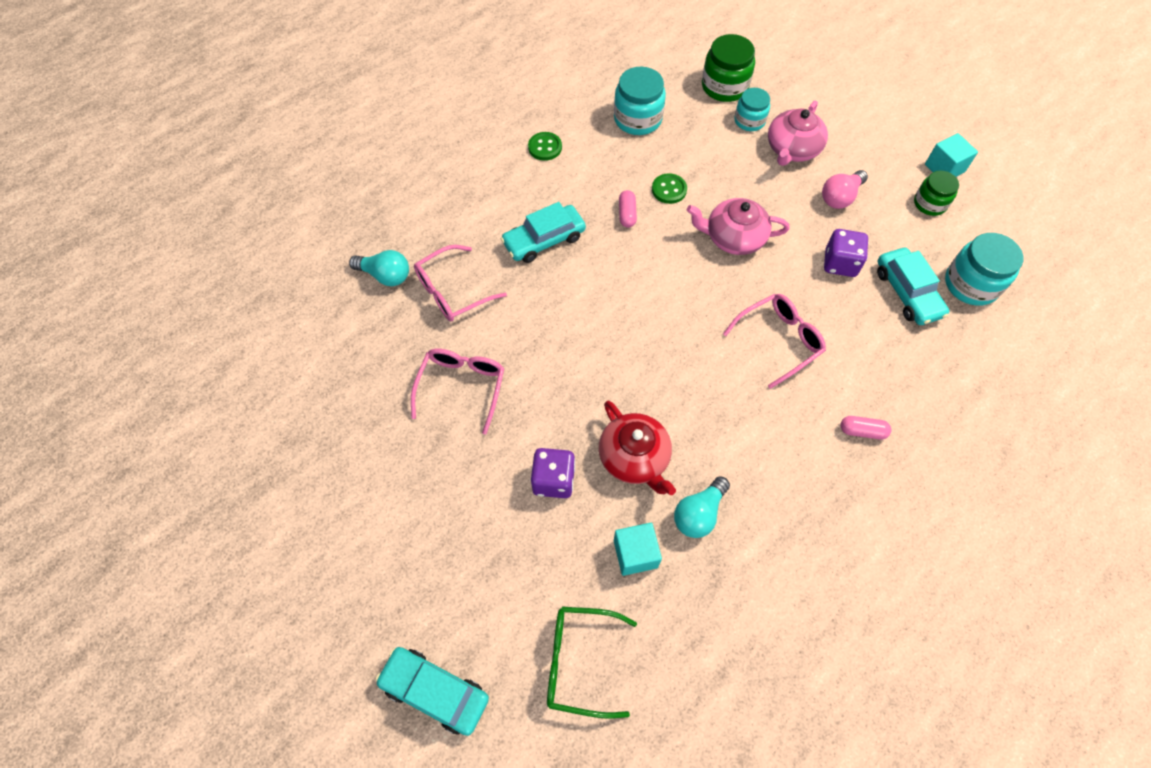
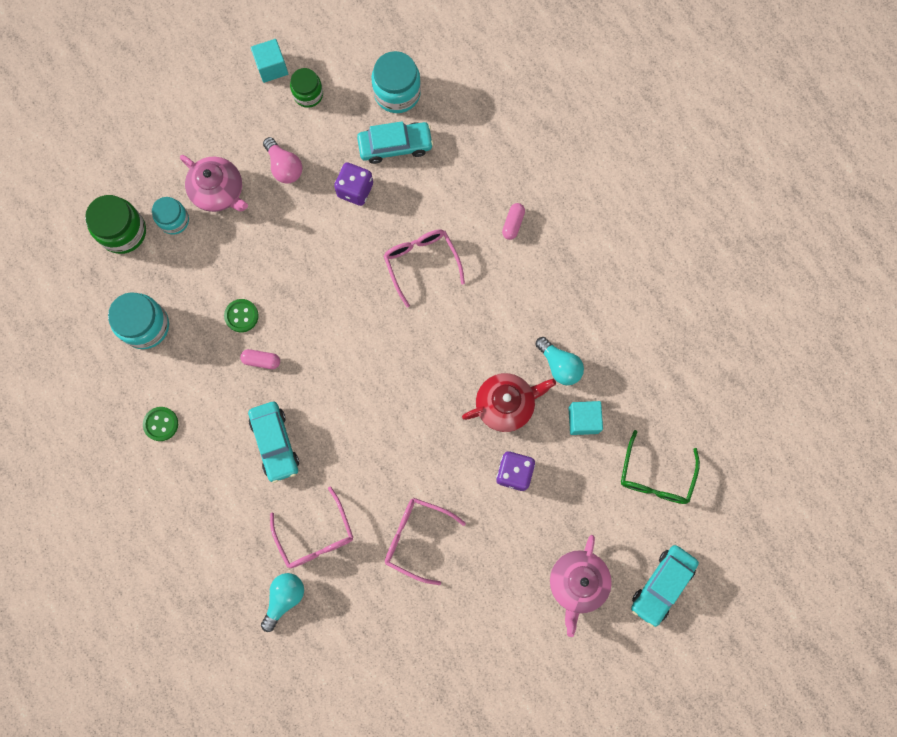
camera: 80 degrees left, 15 degrees up
pink teapot [687,198,790,255] -> pink teapot moved to [550,535,612,637]

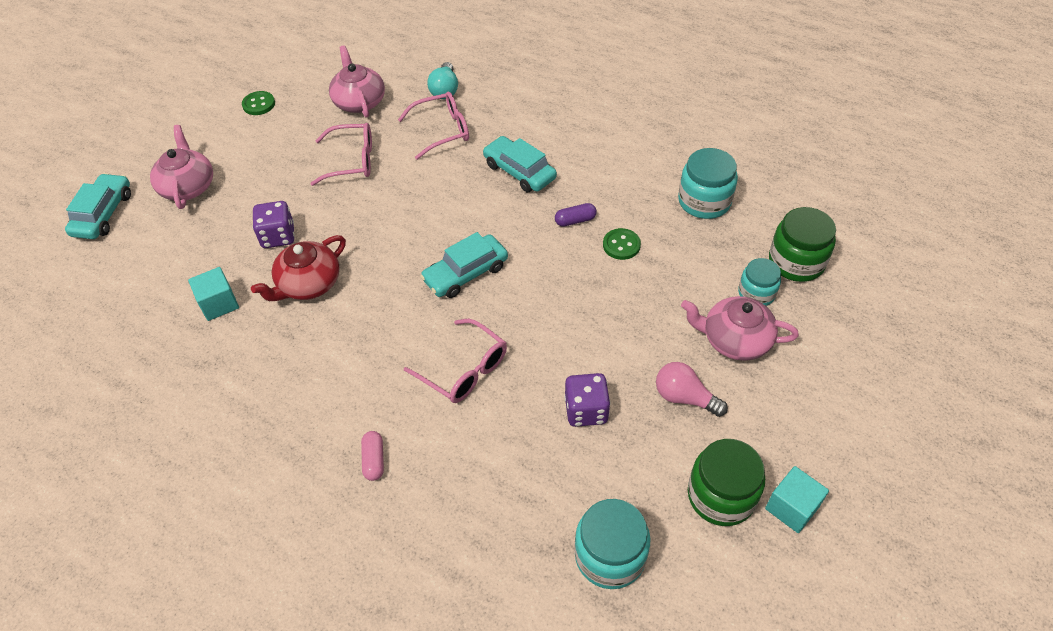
camera: 155 degrees right, 25 degrees down
green button [143,407,178,441] -> green button moved to [242,91,275,115]
pink capsule [240,349,280,369] -> purple capsule [555,203,597,227]
pink glasses [270,487,353,568] -> pink glasses turned 120 degrees clockwise [398,92,469,160]
green jar [290,68,323,108] -> green jar [688,439,765,526], size x1.55
turquoise car [357,121,434,164] -> turquoise car moved to [420,232,508,298]
turquoise light bulb [535,337,584,385] -> none
green glasses [621,430,700,504] -> none
none -> pink teapot [329,45,385,118]

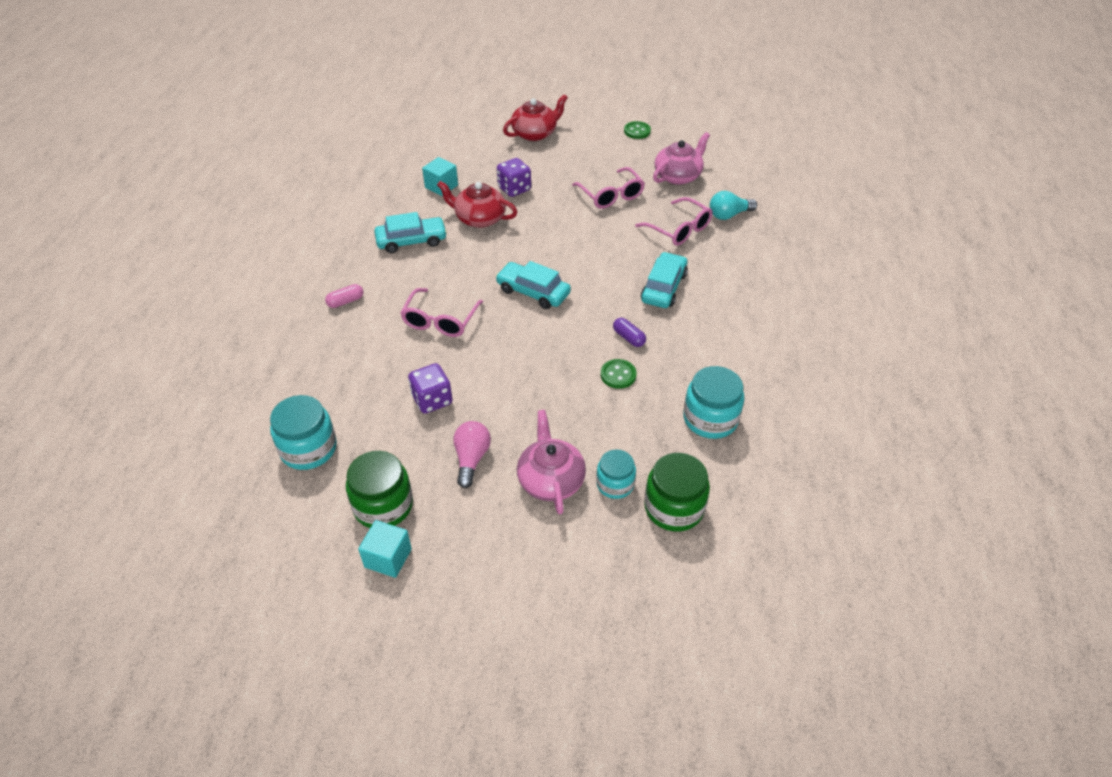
camera: 65 degrees right, 5 degrees down
turquoise car [65,173,131,239] -> turquoise car moved to [374,212,447,253]
pink teapot [150,125,213,209] -> red teapot [503,94,568,141]

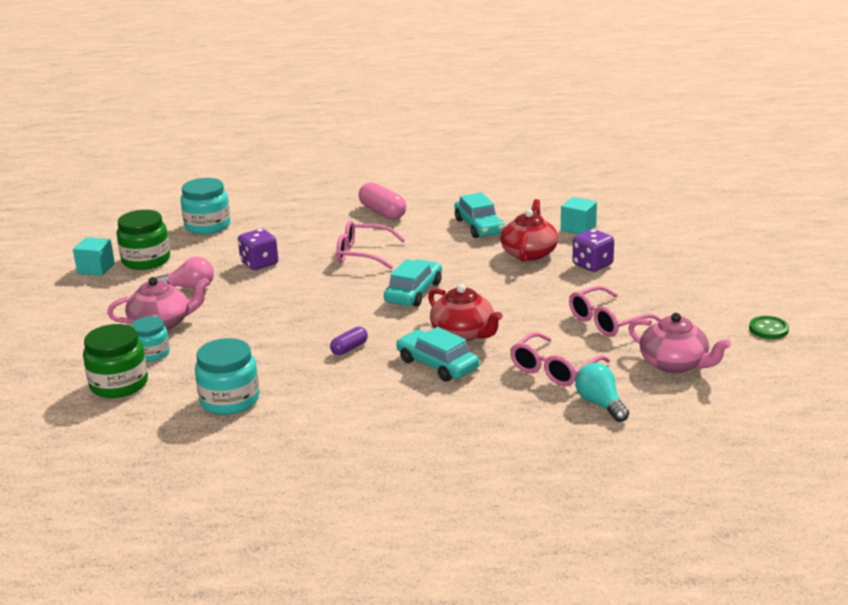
camera: 85 degrees right, 20 degrees down
pink capsule [325,284,363,308] -> pink capsule [359,182,406,220], size x1.74
red teapot [503,94,568,141] -> red teapot moved to [428,284,503,341]
green button [601,359,637,389] -> none
turquoise car [641,252,688,308] -> turquoise car turned 150 degrees counterclockwise [396,327,479,382]

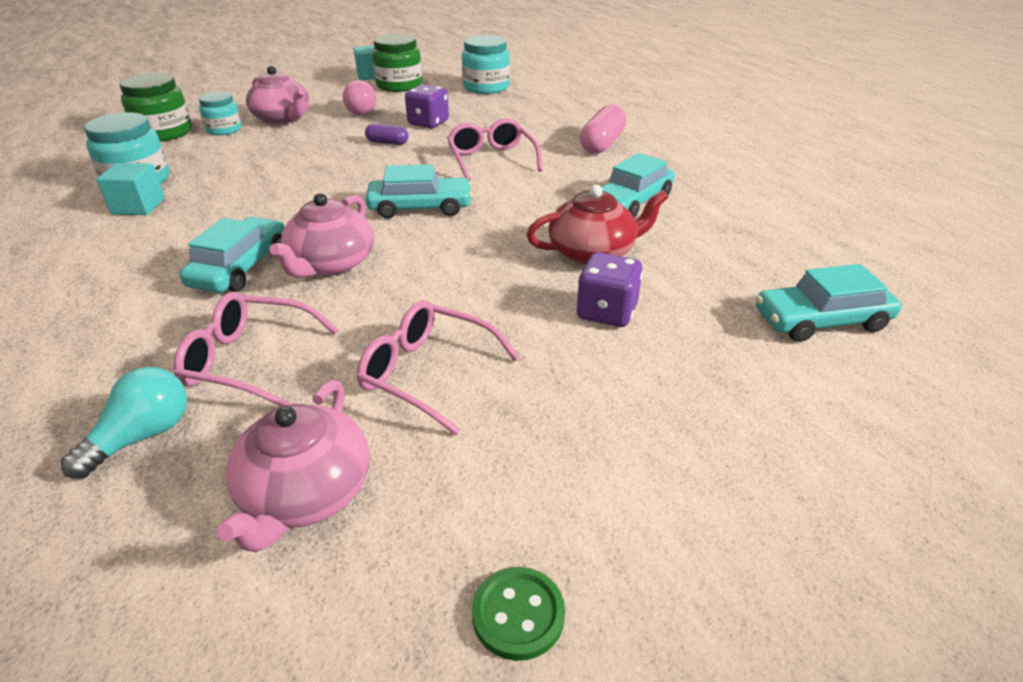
camera: 60 degrees right, 10 degrees up
purple capsule [330,327,368,355] -> purple capsule moved to [365,124,408,145]
red teapot [428,284,503,341] -> pink teapot [269,193,374,278]
turquoise cube [561,197,597,234] -> turquoise cube moved to [97,163,165,215]
none -> turquoise car [756,264,902,342]

